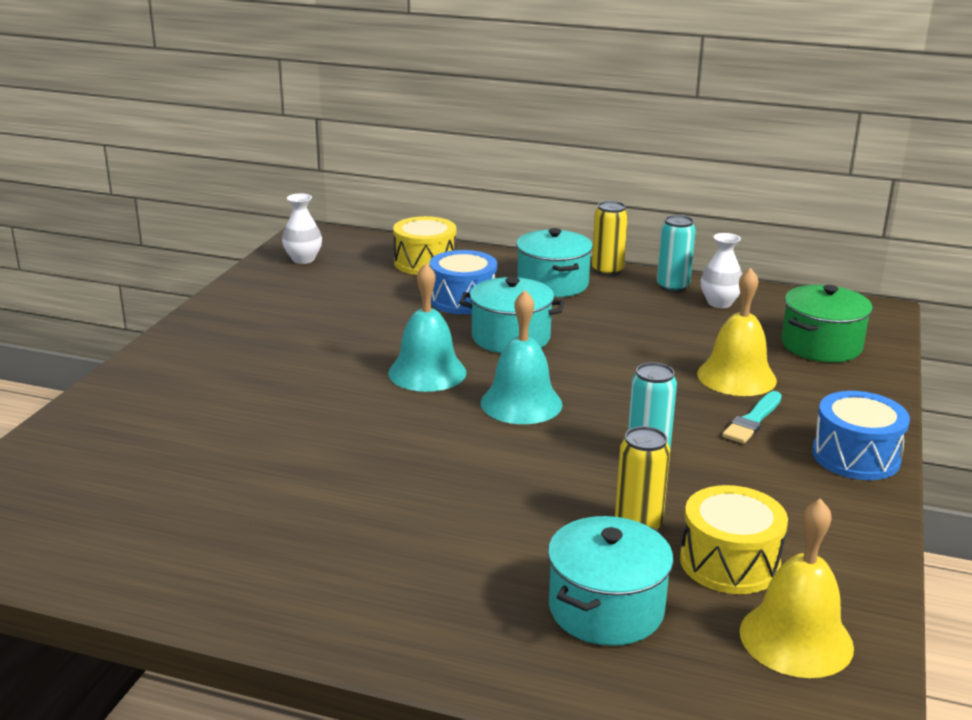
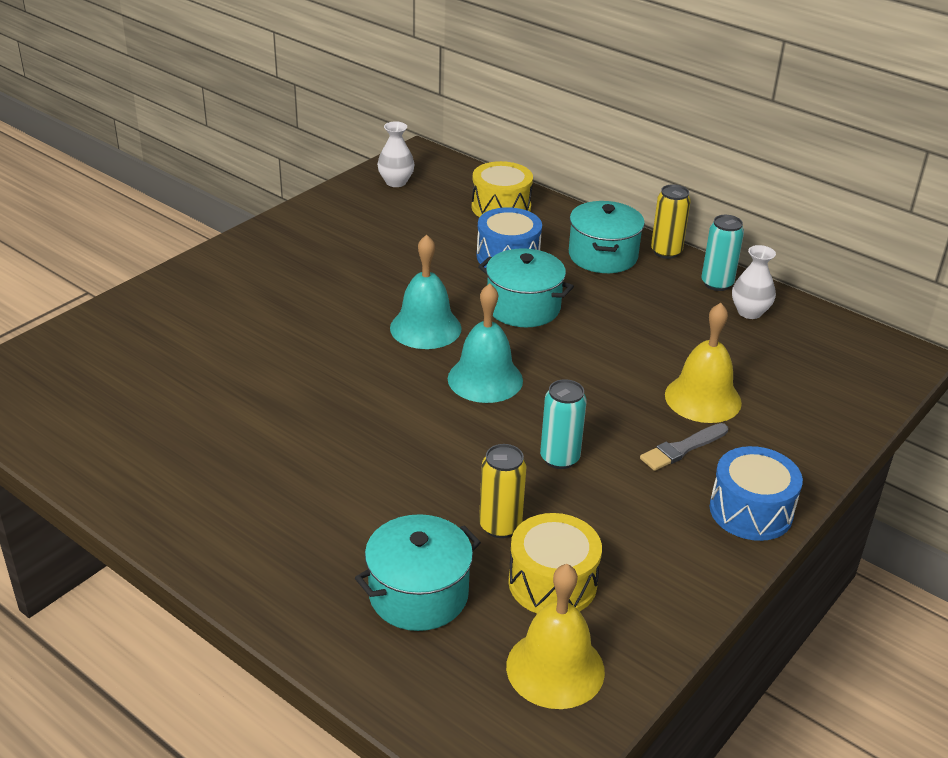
camera: 20 degrees right, 10 degrees up
turquoise brush [722,391,782,444] -> grey brush [640,423,728,471]
green pot [781,285,873,362] -> none

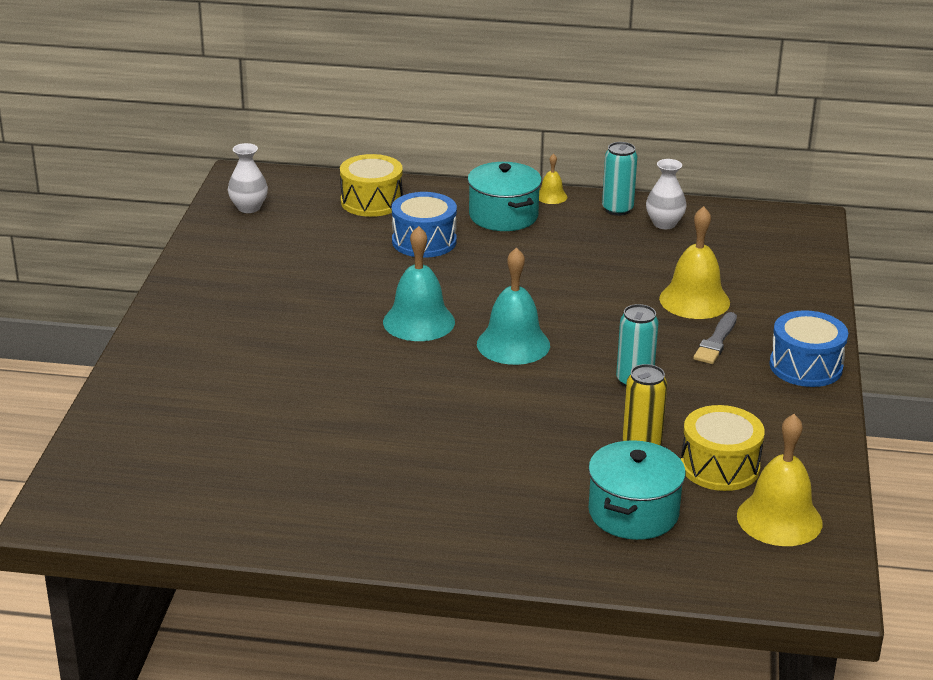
camera: 30 degrees left, 5 degrees down
turquoise pot [478,248,574,327] -> none
yellow can [651,184,691,259] -> yellow bell [539,153,567,204]

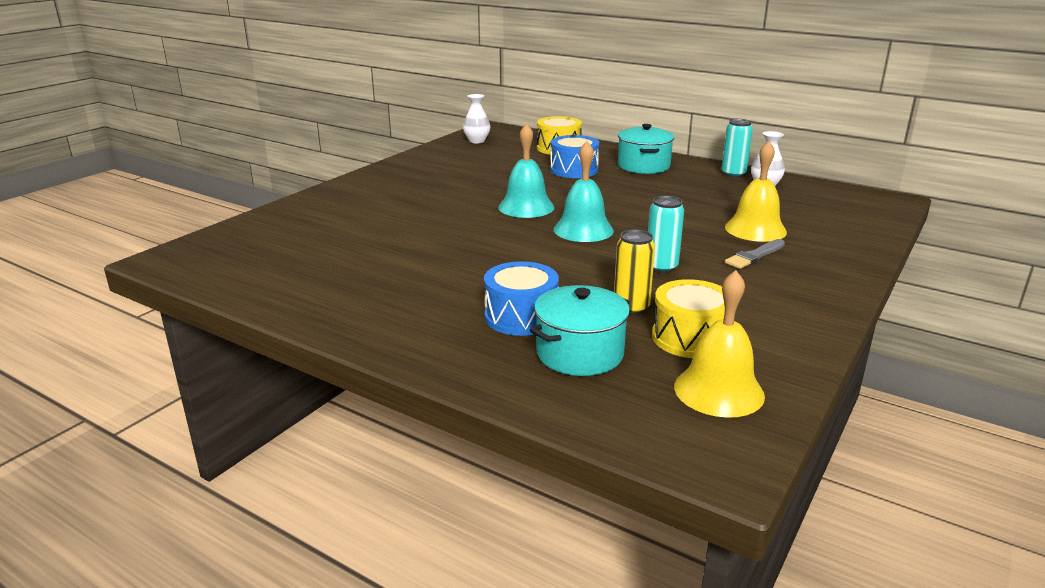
camera: 25 degrees right, 5 degrees down
yellow bell [539,153,567,204] -> none
blue drum [770,310,848,387] -> blue drum moved to [484,261,559,336]

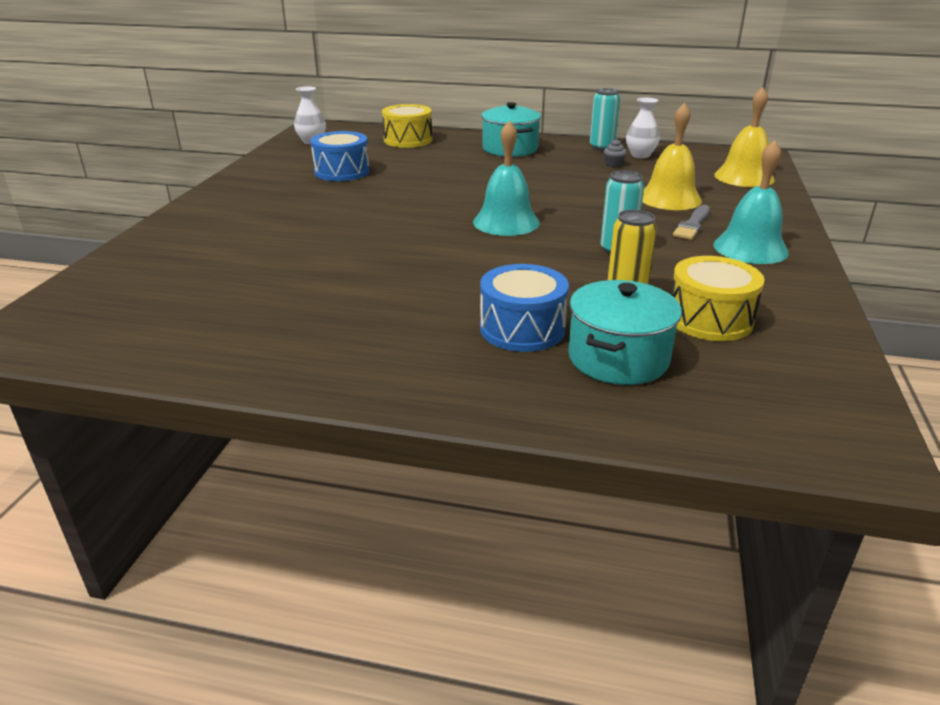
camera: 20 degrees left, 5 degrees up
turquoise bell [498,123,554,218] -> turquoise bell moved to [713,140,789,264]
blue drum [550,135,599,178] -> blue drum moved to [311,131,370,181]
yellow bell [674,270,765,418] -> yellow bell moved to [714,87,775,187]
none -> grey cupcake [604,139,627,167]

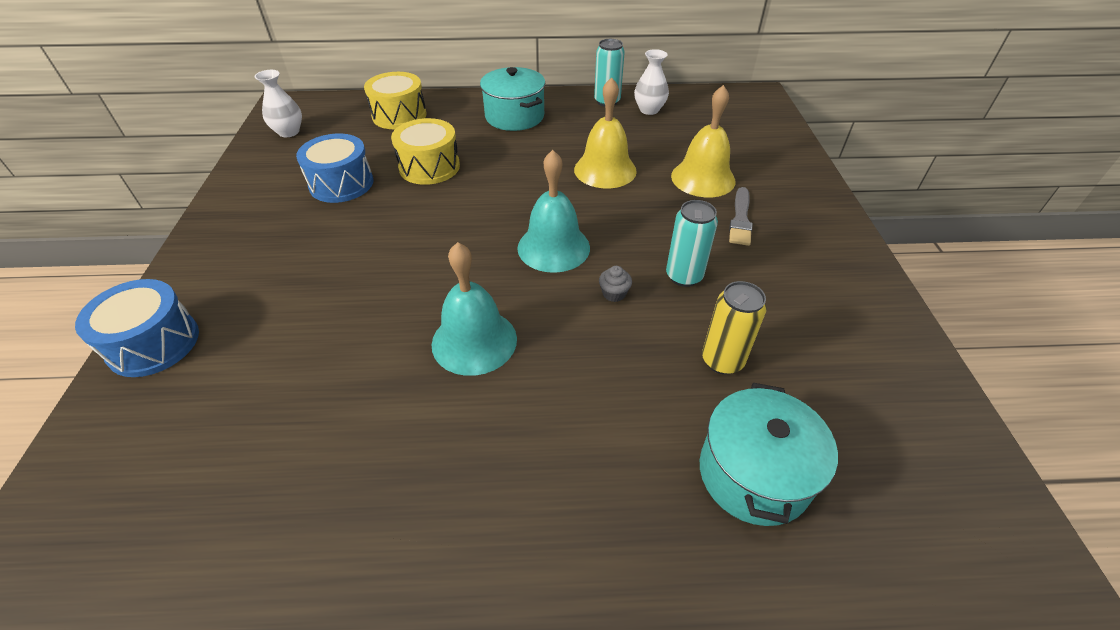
camera: 15 degrees left, 15 degrees up
blue drum [480,264,569,352] -> blue drum moved to [75,279,199,377]
grey cupcake [604,139,627,167] -> grey cupcake moved to [599,266,632,302]
yellow drum [671,256,764,341] -> yellow drum moved to [391,118,460,185]
turquoise bell [713,140,789,264] -> turquoise bell moved to [432,242,517,376]
yellow bell [714,87,775,187] -> yellow bell moved to [574,77,637,188]

